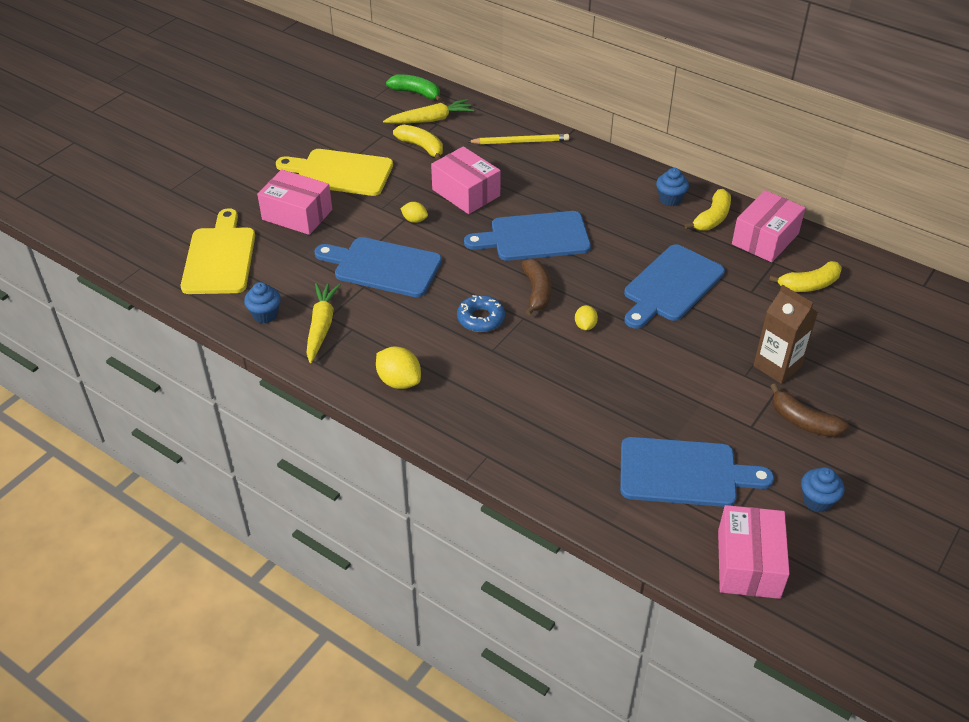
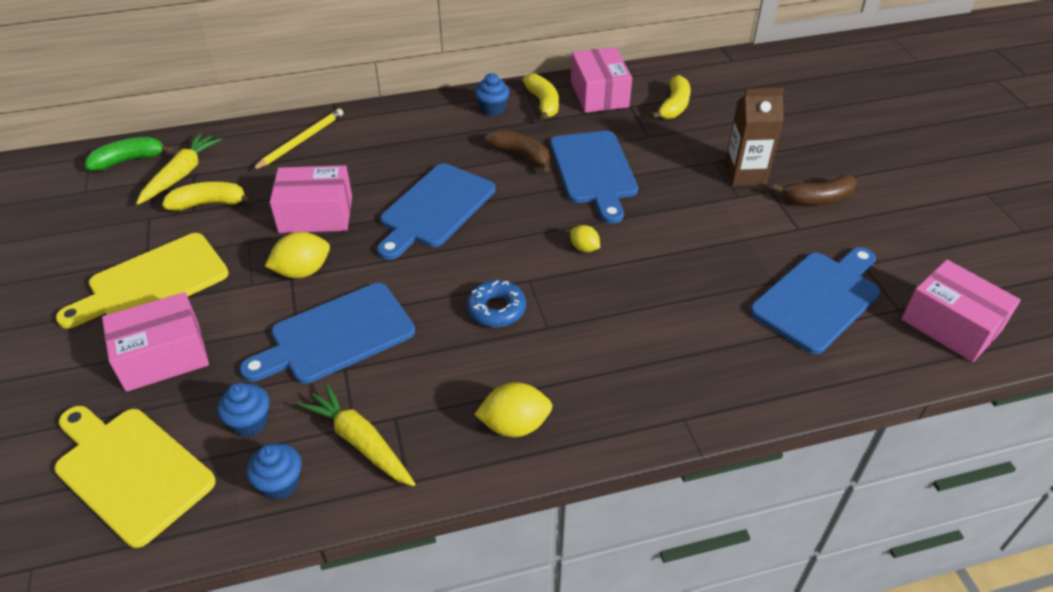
camera: 50 degrees left, 0 degrees up
yellow lemon [400,202,428,223] -> yellow lemon [265,232,330,278], size x1.69
brown banana [522,259,552,315] -> brown banana moved to [485,130,550,172]
blue cupcake [801,467,844,512] -> blue cupcake moved to [217,383,269,437]

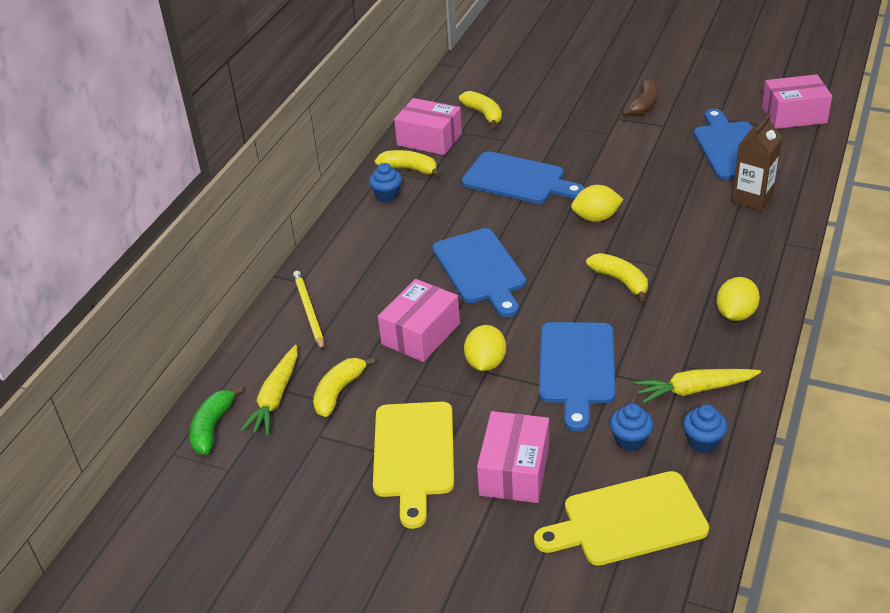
camera: 50 degrees left, 5 degrees down
yellow carrot [136,133,222,205] -> yellow carrot turned 135 degrees counterclockwise [240,345,298,435]
blue donut [467,280,526,327] -> yellow banana [586,253,648,302]
brown banana [485,130,550,172] -> none
yellow lemon [570,225,600,252] -> yellow lemon [571,185,623,222], size x1.69
brown carton [724,88,784,186] -> brown carton moved to [732,114,783,211]

